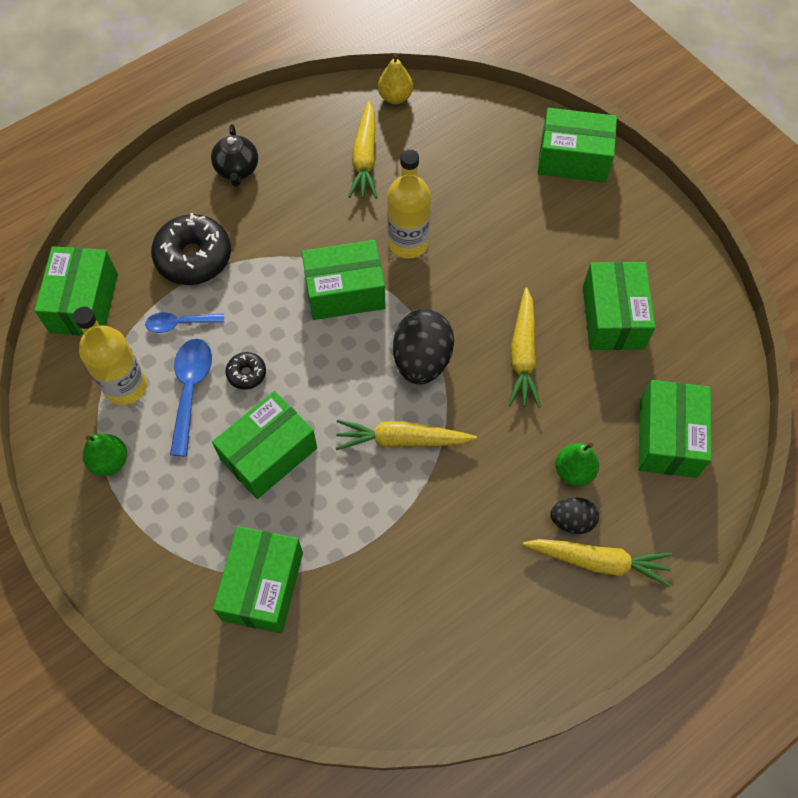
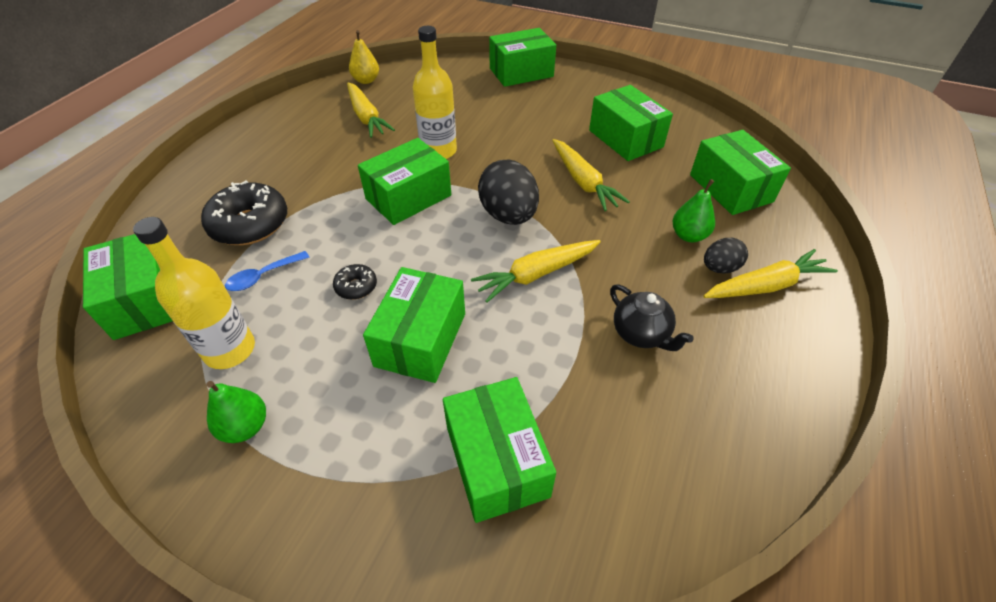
camera: 30 degrees left, 15 degrees down
blue spoon [170,339,212,456] -> none
black teapot [211,124,258,187] -> black teapot moved to [610,284,694,351]

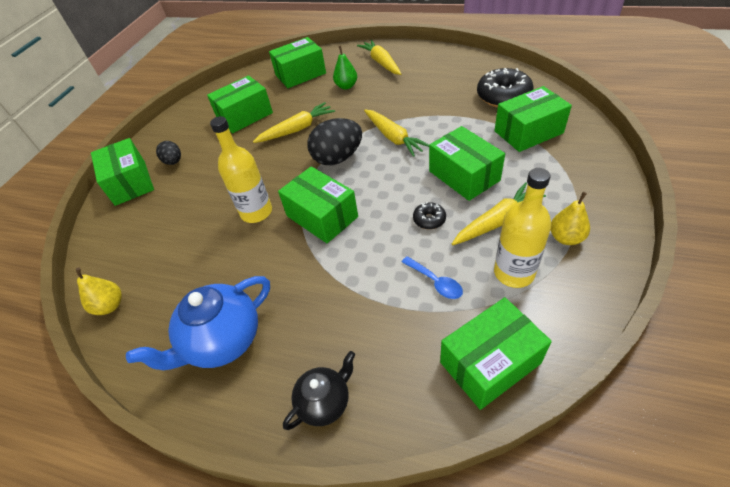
camera: 90 degrees left, 0 degrees up
black donut [201,180,287,245] -> black donut moved to [477,68,534,107]
green pear [206,381,266,443] -> yellow pear [551,192,590,245]
yellow carrot [347,83,395,138] -> yellow carrot moved to [452,182,546,245]
green box [363,267,465,383] -> green box turned 45 degrees clockwise [429,126,505,201]
black teapot [610,284,694,351] -> black teapot moved to [283,351,355,430]
black egg [704,238,748,273] -> black egg moved to [156,141,181,165]
none -> blue teapot [126,276,270,370]

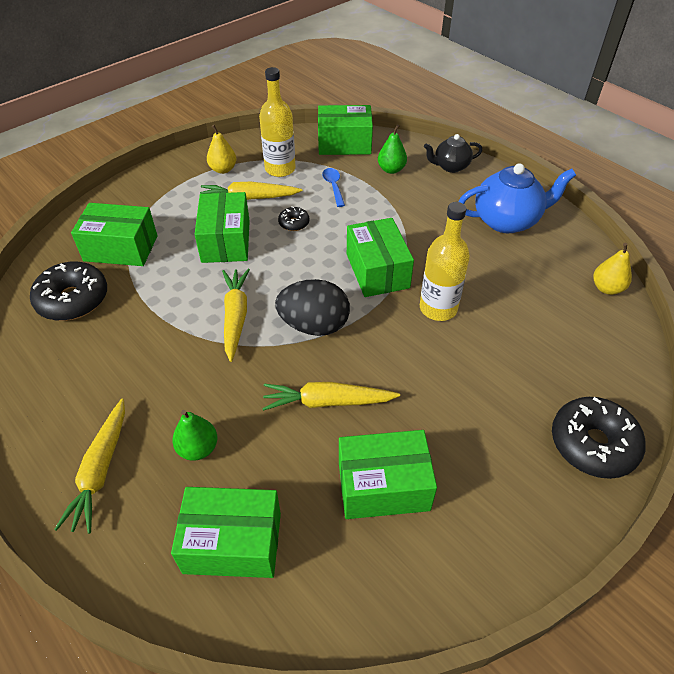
camera: 155 degrees left, 0 degrees up
green box [91,138,154,206] -> black donut [552,397,646,479]
black egg [156,141,181,165] -> none
none -> green pear [378,124,407,174]

